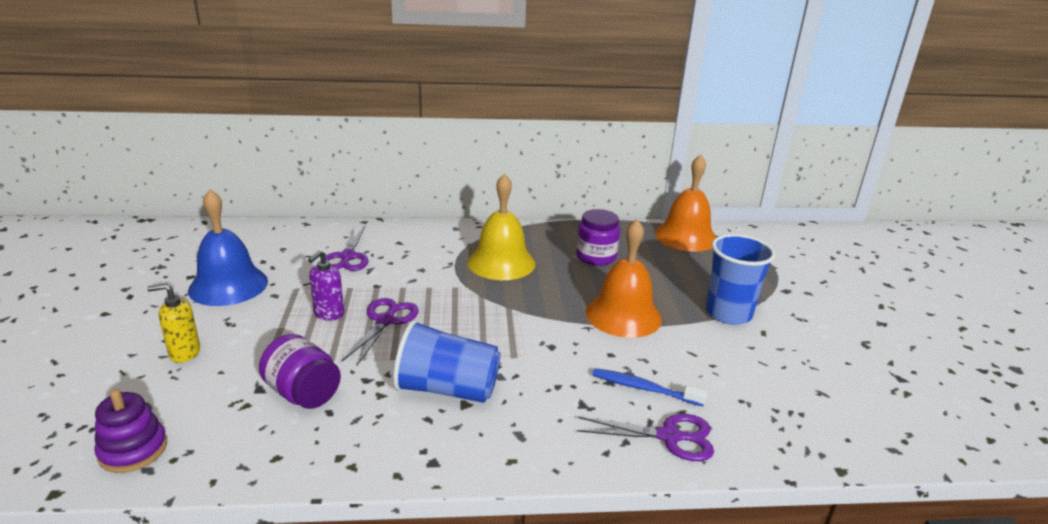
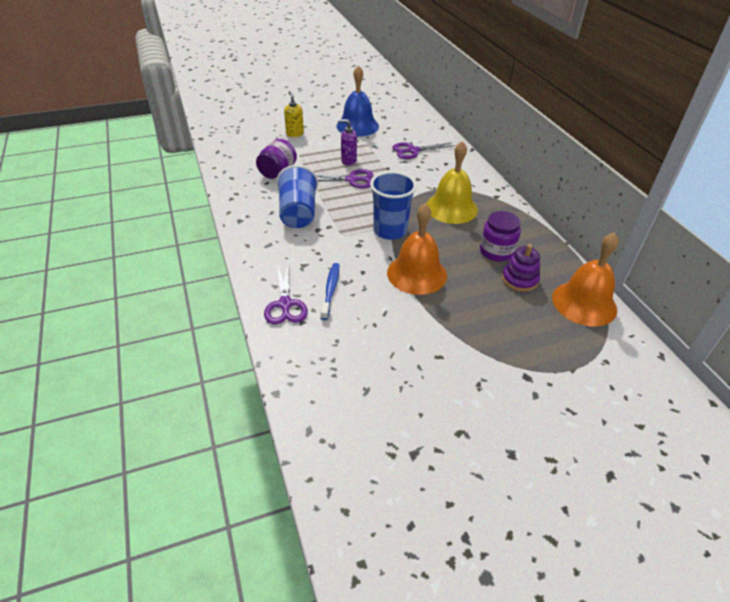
camera: 75 degrees right, 15 degrees up
purple stacking toy [94,389,167,473] -> purple stacking toy moved to [502,244,540,292]
blue cup [706,234,776,325] -> blue cup moved to [370,172,417,240]

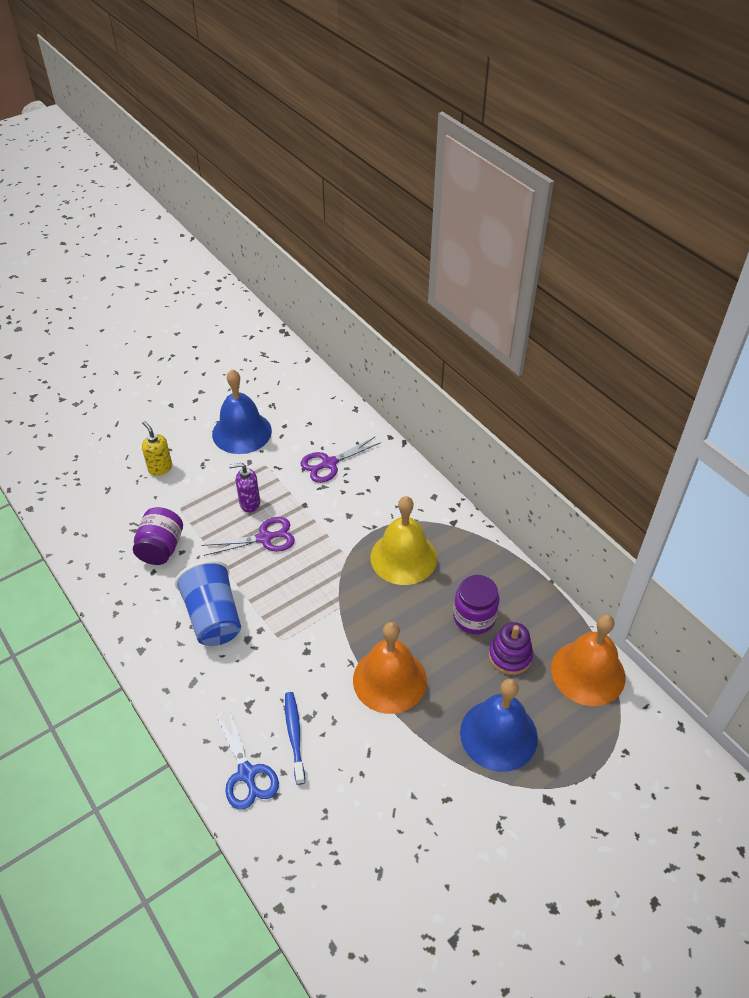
camera: 15 degrees left, 5 degrees up
purple scissors [264,265,308,325] -> blue scissors [216,708,279,810]
blue cup [370,172,417,240] -> none
none -> blue bell [460,679,538,772]

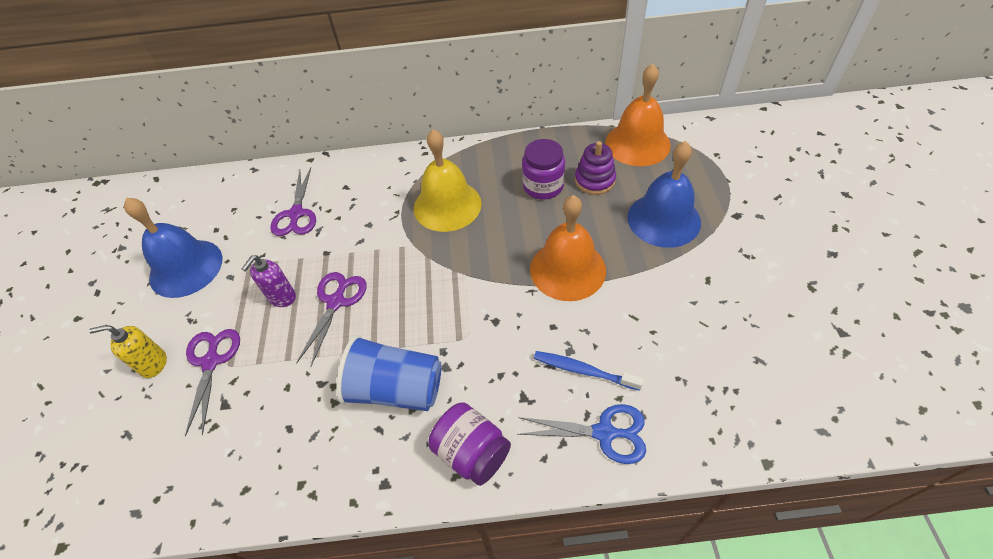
camera: 55 degrees left, 5 degrees up
purple jar [133,507,183,565] -> purple jar moved to [428,402,511,486]
none -> purple scissors [185,329,240,437]

